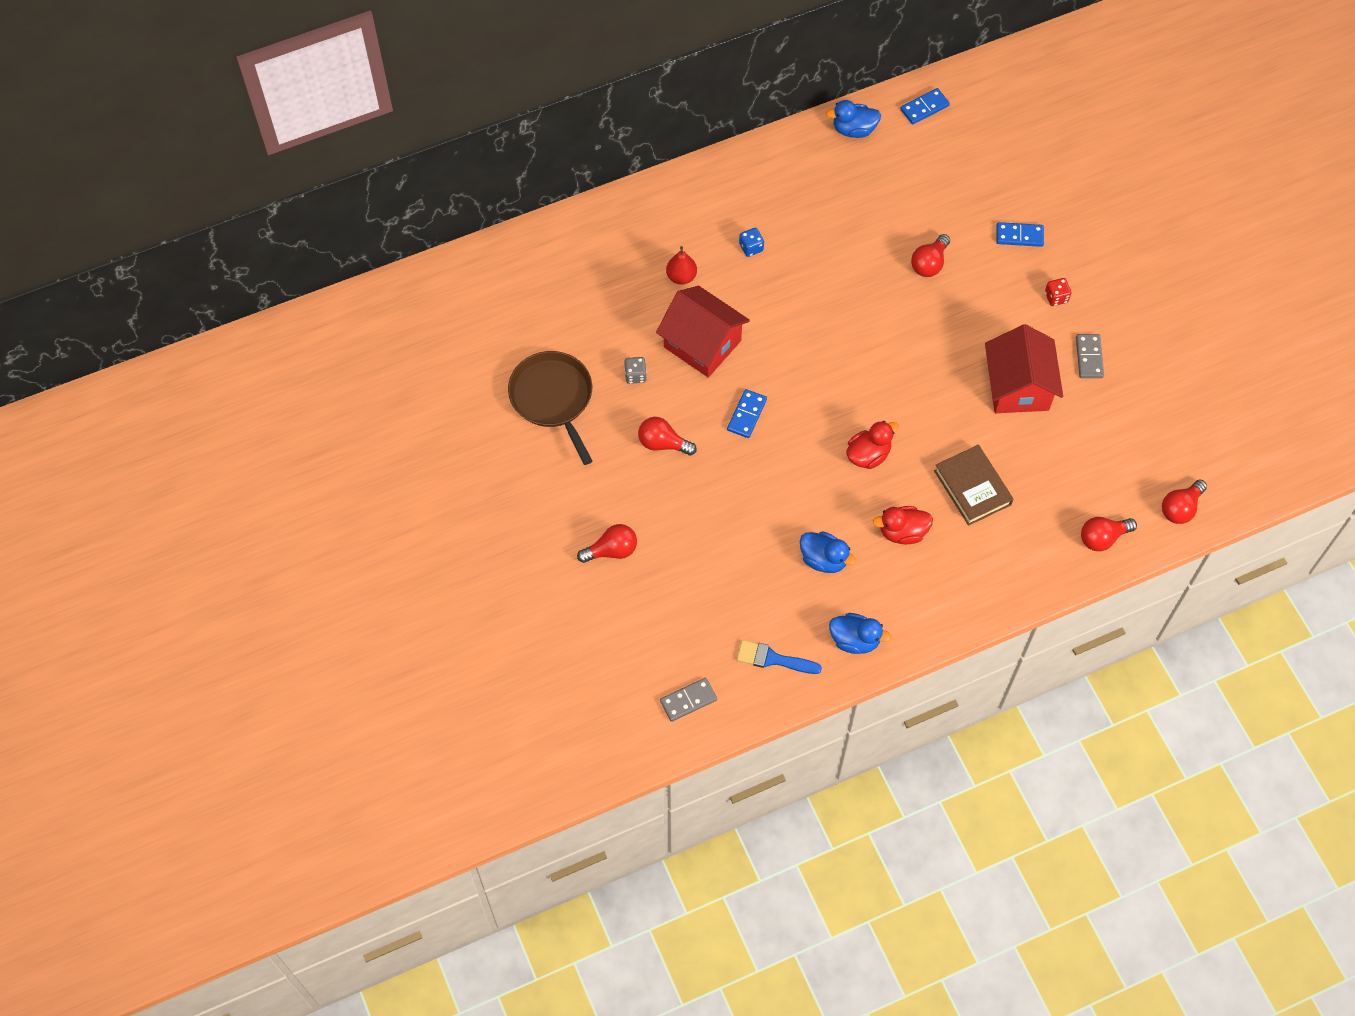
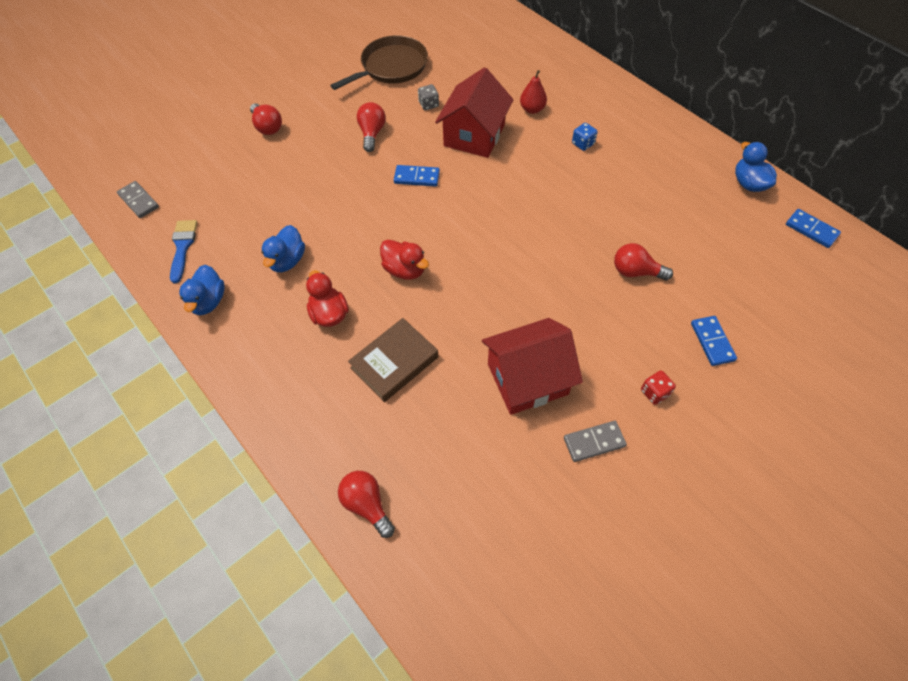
camera: 75 degrees right, 5 degrees down
red light bulb [1162,479,1207,524] -> none

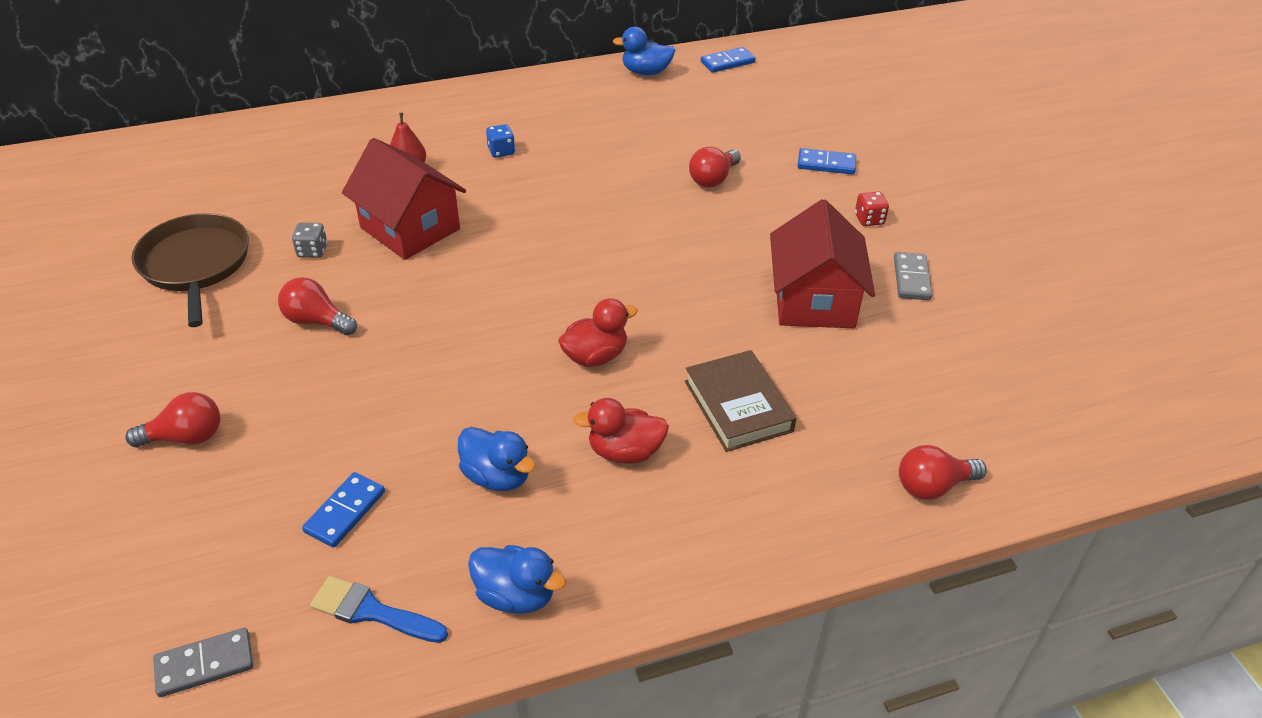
camera: 70 degrees left, 15 degrees down
blue domino [394,165,440,186] -> blue domino moved to [302,472,385,548]

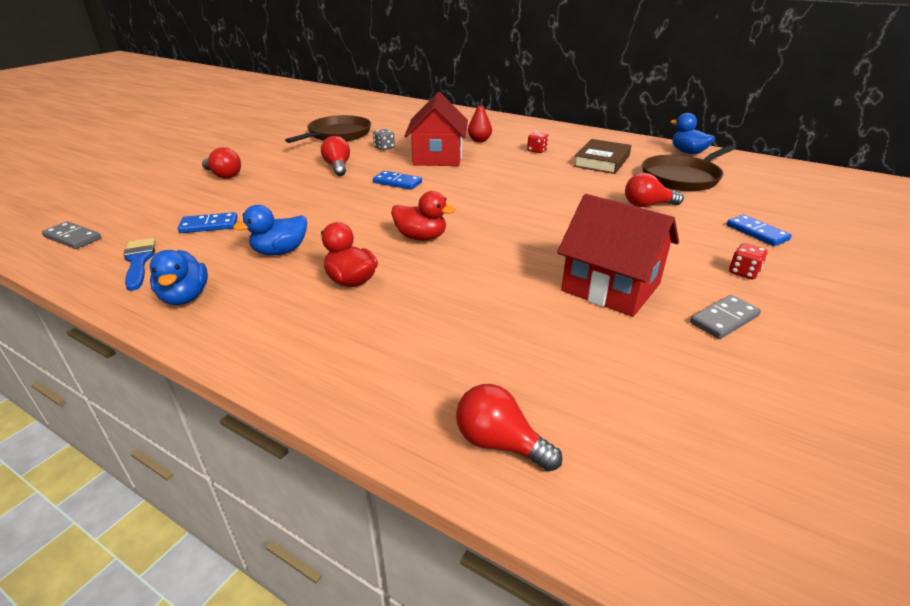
camera: 50 degrees right, 10 degrees down
blue duck [458,427,536,491] -> blue duck turned 60 degrees clockwise [233,205,307,255]
blue dice [486,124,515,158] -> red dice [527,131,549,153]
brown book [685,350,797,452] -> brown book moved to [574,139,631,174]
blue domino [701,47,756,73] -> blue domino moved to [373,171,422,190]
red house [770,199,875,328] -> red house turned 75 degrees clockwise [557,194,679,317]
none -> brown pan [642,145,735,191]

